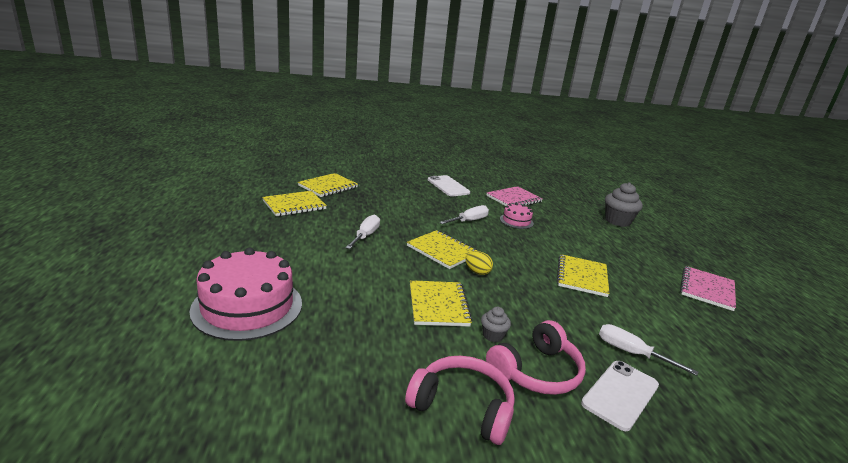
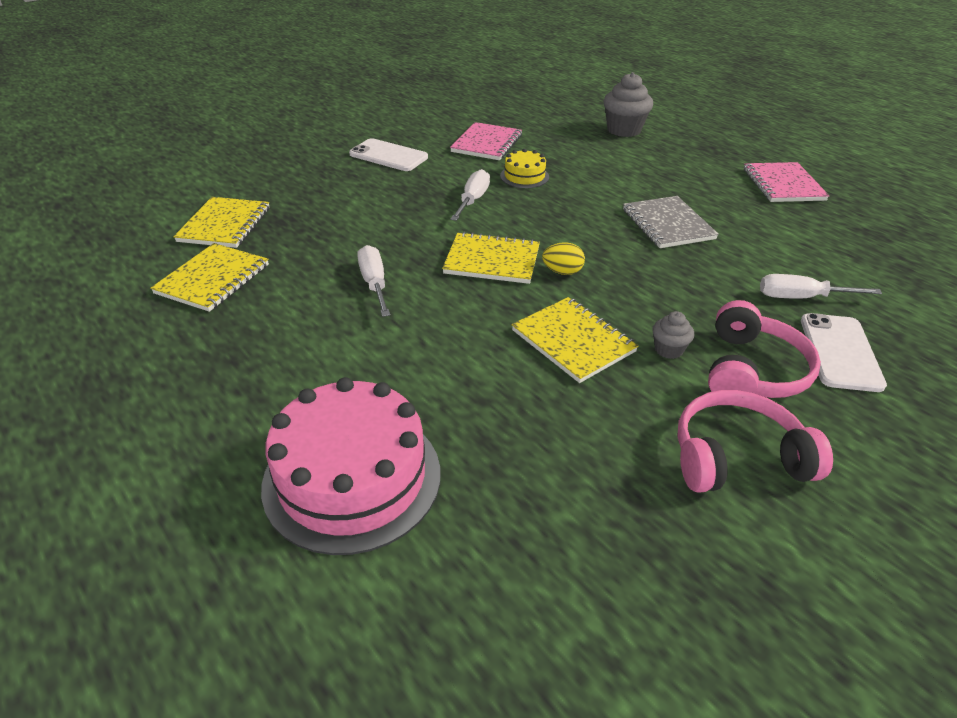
camera: 30 degrees left, 15 degrees up
pink cake [500,203,534,229] -> yellow cake [500,149,549,188]
yellow notebook [557,254,610,297] -> grey notebook [623,196,719,248]

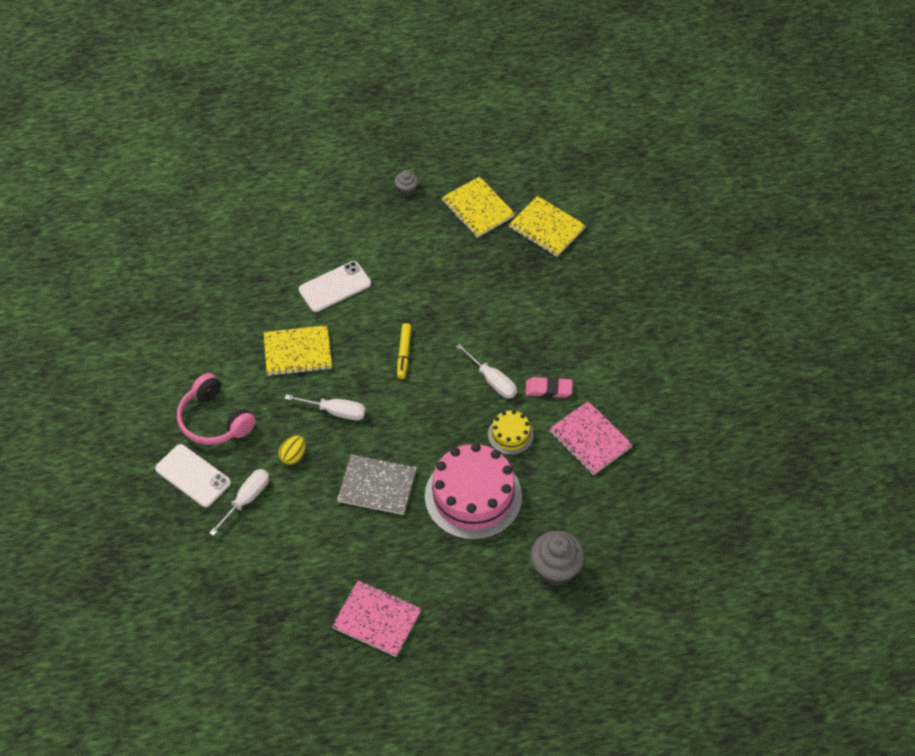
camera: 120 degrees right, 15 degrees up
pink cake [261,377,440,555] -> pink cake moved to [425,443,522,540]
white phone [349,138,428,171] -> white phone moved to [299,261,371,312]
white screwdriver [357,245,390,317] -> white screwdriver moved to [285,394,366,420]
yellow notebook [442,232,540,284] -> yellow marker [397,323,411,379]
yellow egg [542,242,585,275] -> yellow egg moved to [279,435,306,465]
grey cupcake [652,311,694,359] -> grey cupcake moved to [395,170,418,196]
pink headphones [677,390,833,493] -> none
none -> pink eraser [525,377,573,398]

